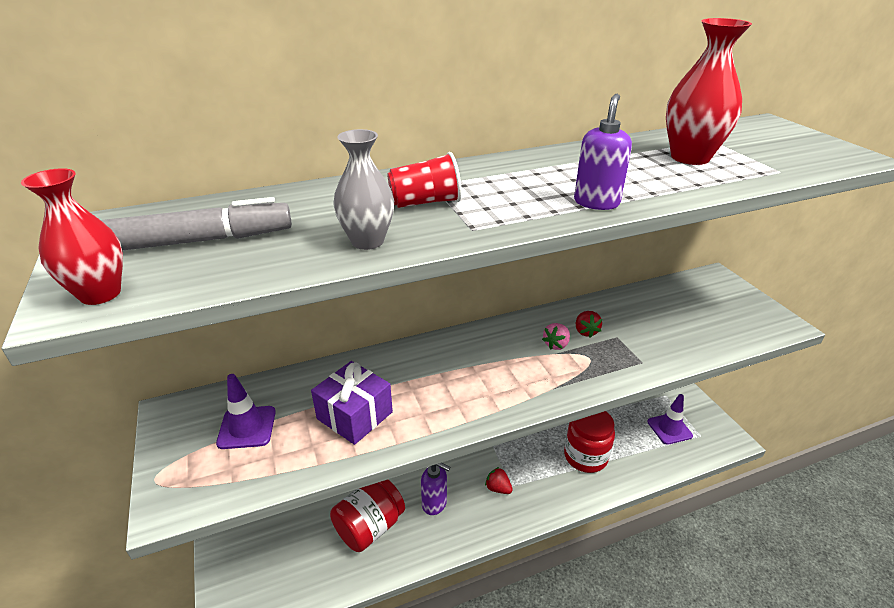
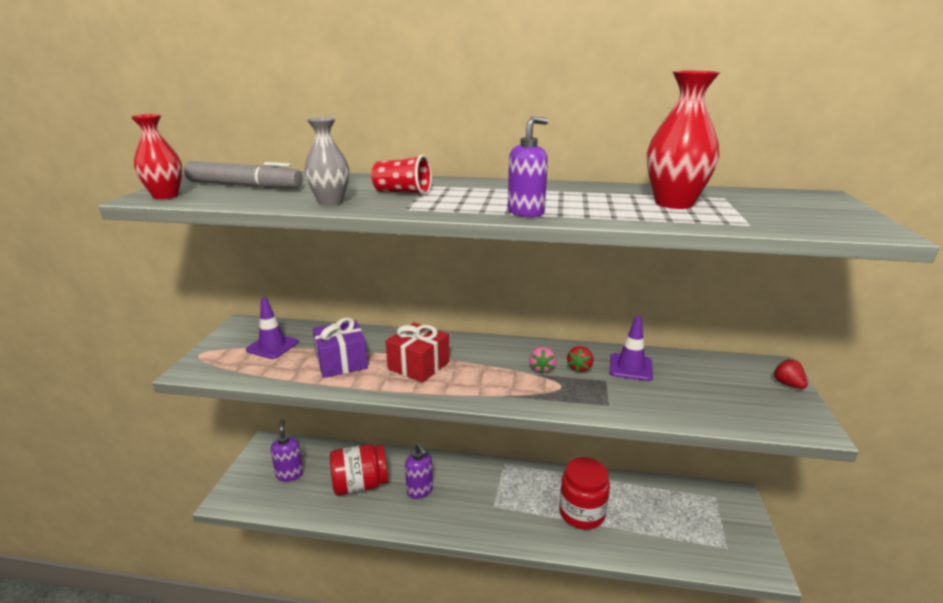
camera: 30 degrees right, 10 degrees down
red strawberry [485,467,513,494] -> red strawberry moved to [773,358,808,389]
pink strawberry [542,323,570,350] -> pink strawberry turned 60 degrees counterclockwise [529,347,556,373]
purple traffic cone [647,394,693,445] -> purple traffic cone moved to [610,316,653,381]
none -> purple soap dispenser [271,419,304,482]
none -> red gift [386,323,449,383]

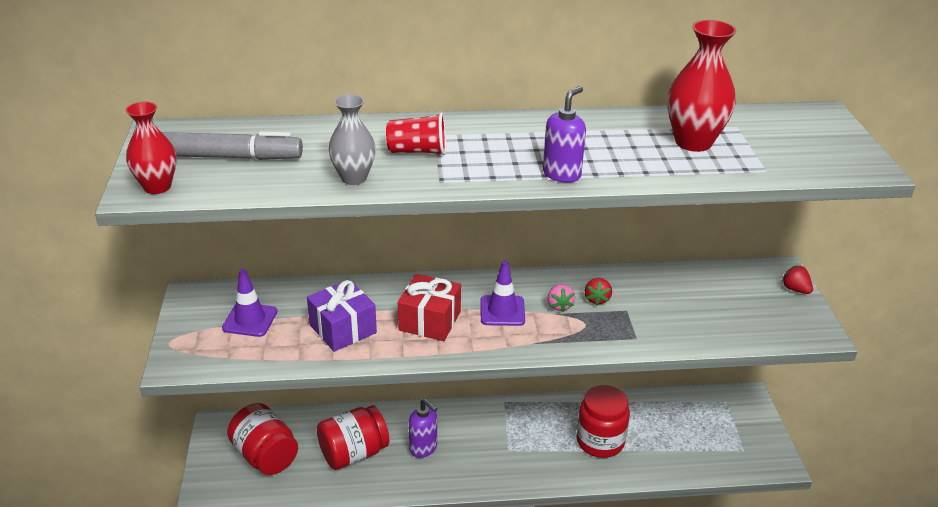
camera: 15 degrees left, 10 degrees up
purple soap dispenser [271,419,304,482] -> red jar [227,403,298,475]
purple traffic cone [610,316,653,381] -> purple traffic cone moved to [480,260,525,326]

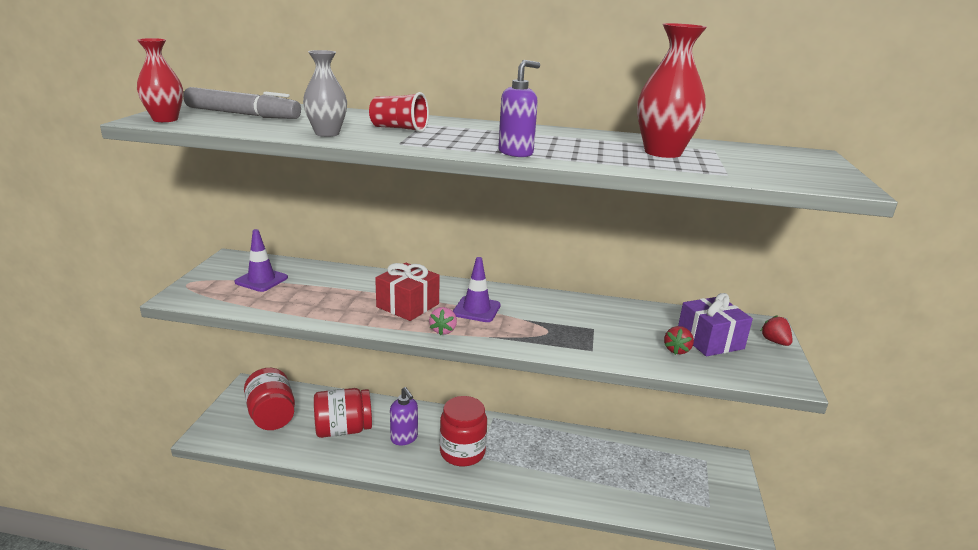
camera: 15 degrees right, 10 degrees down
purple gift [307,280,377,352] -> purple gift moved to [678,293,753,356]
pink strawberry [548,284,575,312] -> pink strawberry moved to [429,307,457,335]
red jar [576,385,630,458] -> red jar moved to [440,396,487,466]
red strawberry [585,278,612,305] -> red strawberry moved to [664,326,694,355]

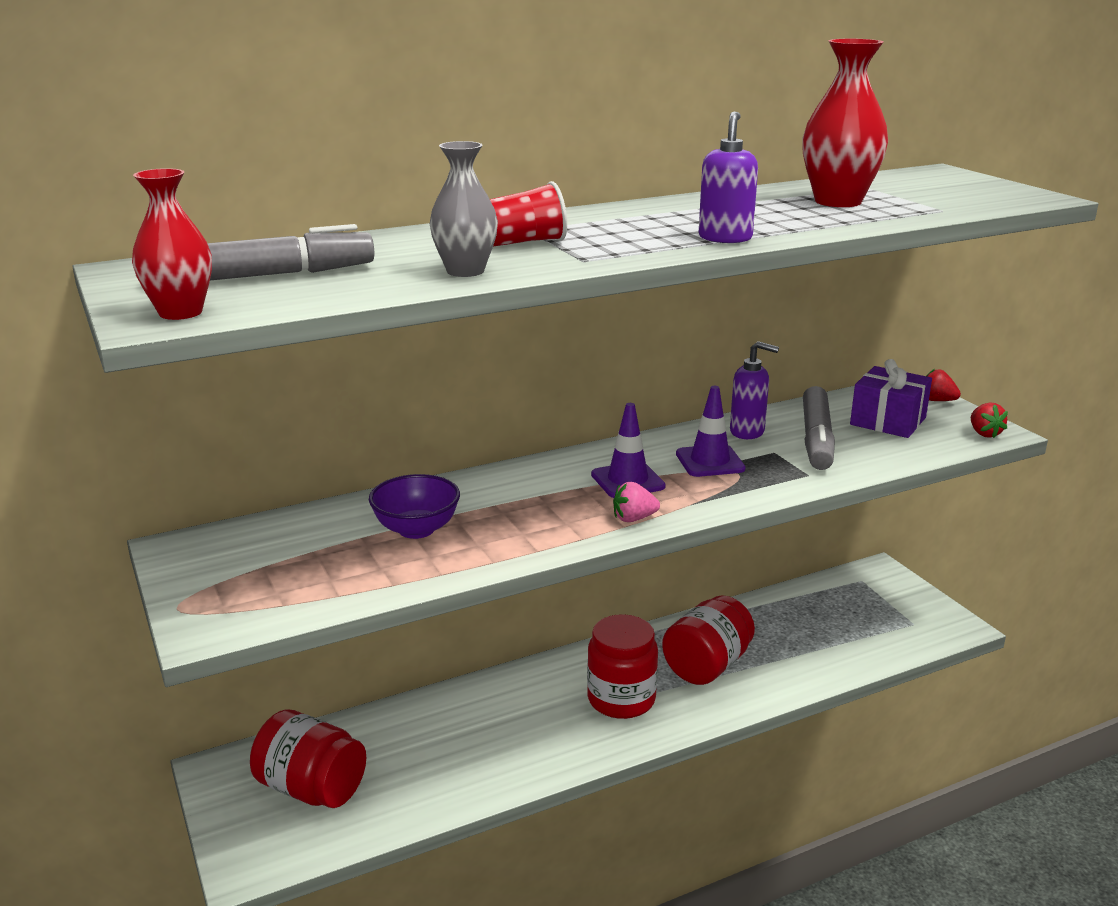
camera: 35 degrees left, 0 degrees up
purple traffic cone [235,229,288,292] -> purple traffic cone moved to [676,386,745,477]
red jar [314,388,372,438] -> red jar moved to [662,595,755,685]
red gift [375,263,440,321] -> none
purple soap dispenser [390,387,418,445] -> purple soap dispenser moved to [730,341,779,439]
pink strawberry [429,307,457,335] -> pink strawberry turned 105 degrees clockwise [613,482,660,522]
red strawberry [664,326,694,355] -> red strawberry moved to [971,403,1008,438]
none -> purple bowl [369,474,460,539]
none -> grey marker [803,386,835,470]

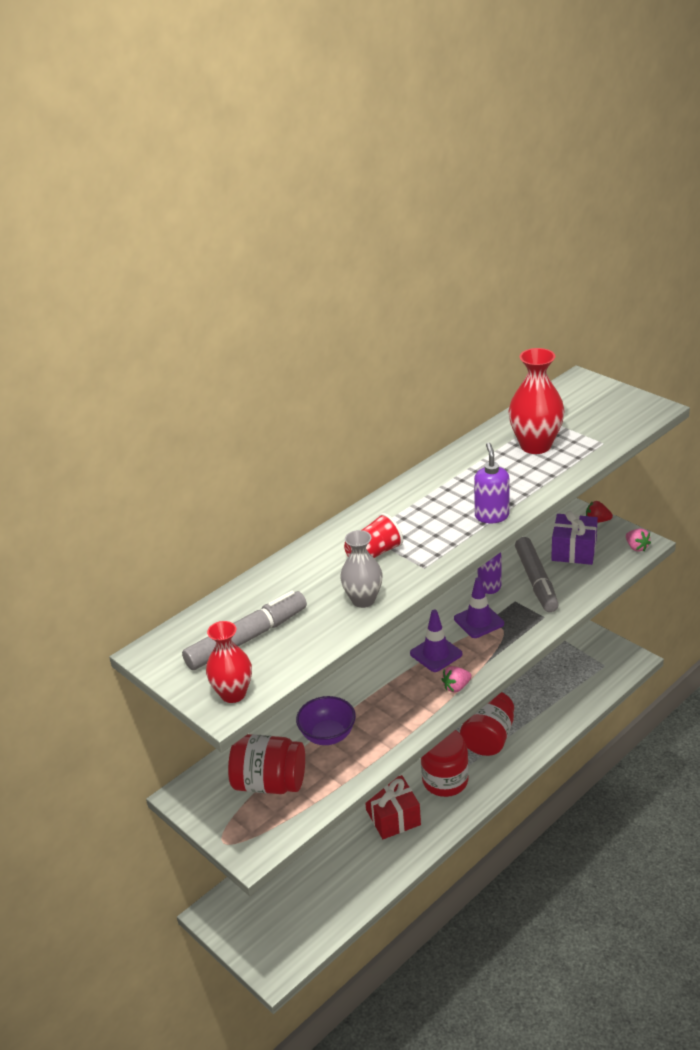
camera: 15 degrees left, 10 degrees up
red jar [250,709,366,808] -> red jar moved to [228,734,305,794]
red strawberry [971,403,1008,438] -> pink strawberry [626,528,651,552]
none -> red gift [365,775,421,839]

